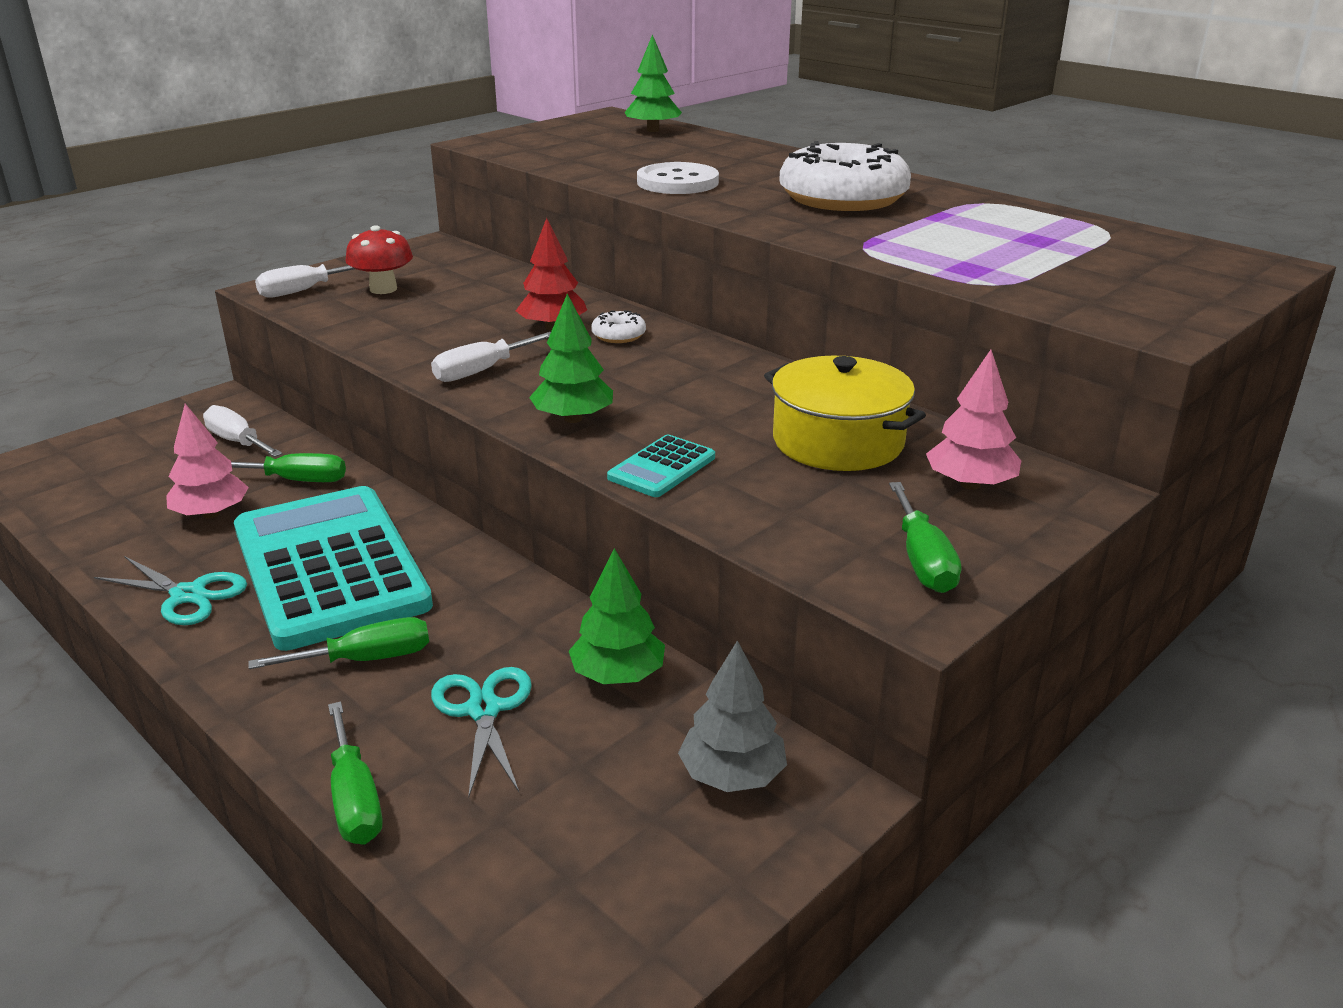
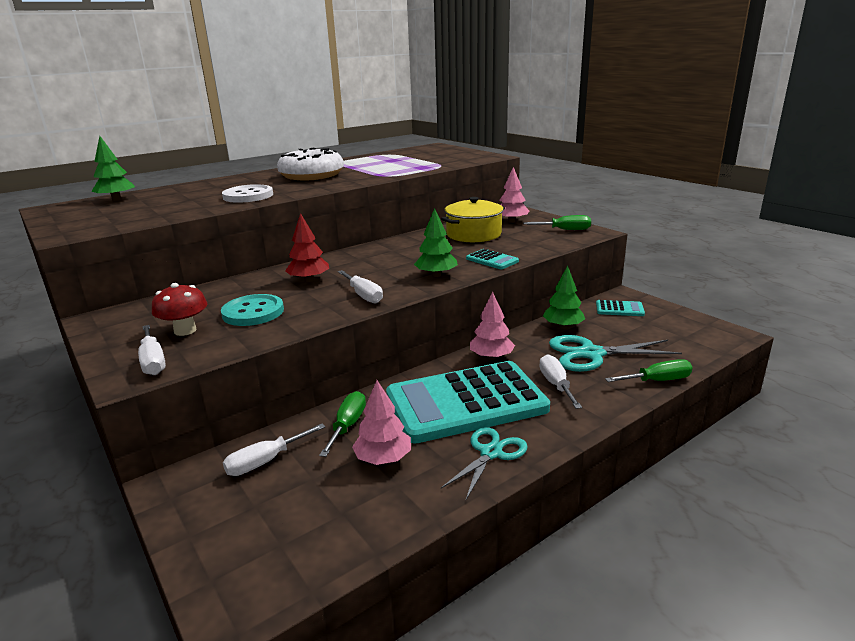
camera: 80 degrees left, 5 degrees down
green screwdriver [248,617,429,669] -> white screwdriver [539,354,582,409]
turquoise scissors [431,667,532,798] -> turquoise scissors [549,335,682,372], size x1.51
white donut [591,310,646,343] -> none
grey tree [678,640,787,792] -> turquoise calculator [596,300,645,316]
none -> turquoise button [221,294,284,326]
none -> pink tree [470,292,515,360]

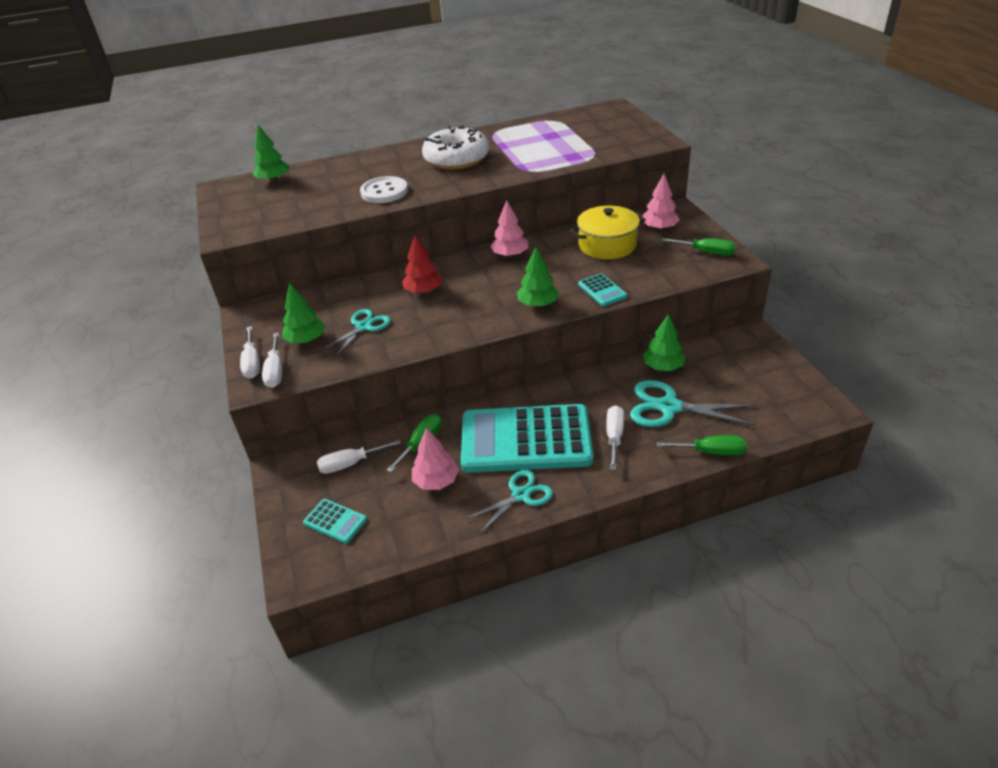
camera: 20 degrees right, 15 degrees up
red mushroom [152,283,207,336] -> green tree [282,283,326,343]
turquoise button [221,294,284,326] -> turquoise scissors [320,309,391,358]
white screwdriver [338,270,383,304] -> white screwdriver moved to [240,326,260,379]
pink tree [470,292,515,360] -> pink tree moved to [490,200,528,257]
turquoise calculator [596,300,645,316] -> turquoise calculator moved to [303,499,367,544]

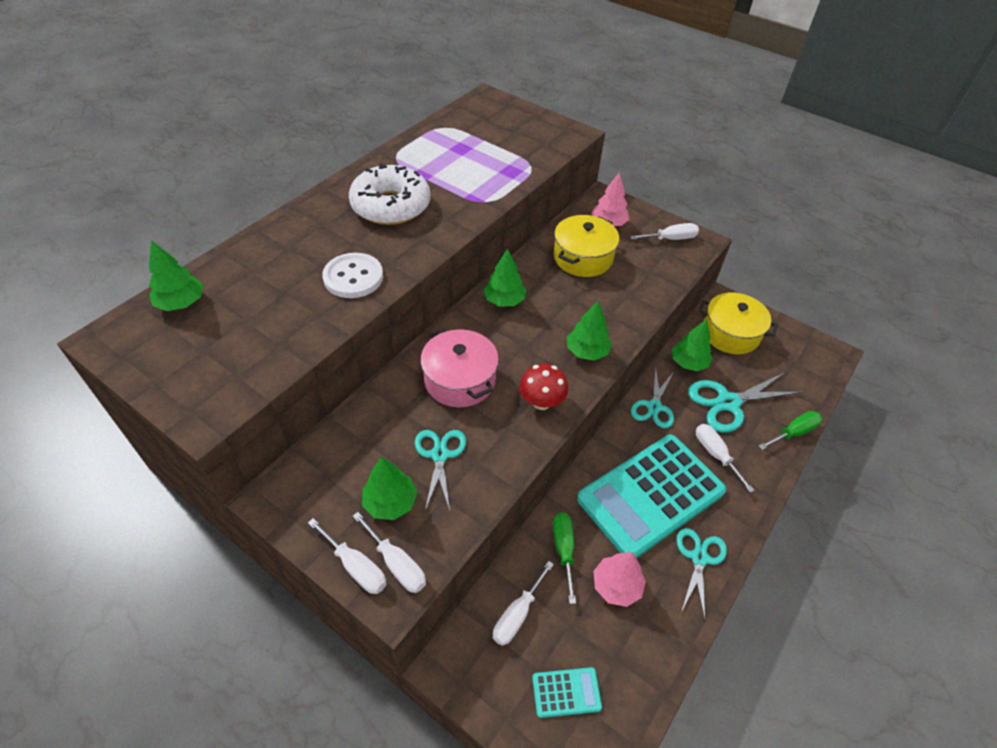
camera: 40 degrees left, 10 degrees up
red tree [402,236,442,294] -> pink pot [421,328,499,407]
pink tree [490,200,528,257] -> green tree [483,249,526,307]
turquoise calculator [578,273,627,306] -> none
green screwdriver [662,238,736,256] -> white screwdriver [630,223,699,240]
none -> red mushroom [519,364,568,410]
none -> turquoise scissors [631,367,674,428]
none -> yellow pot [698,292,778,354]

